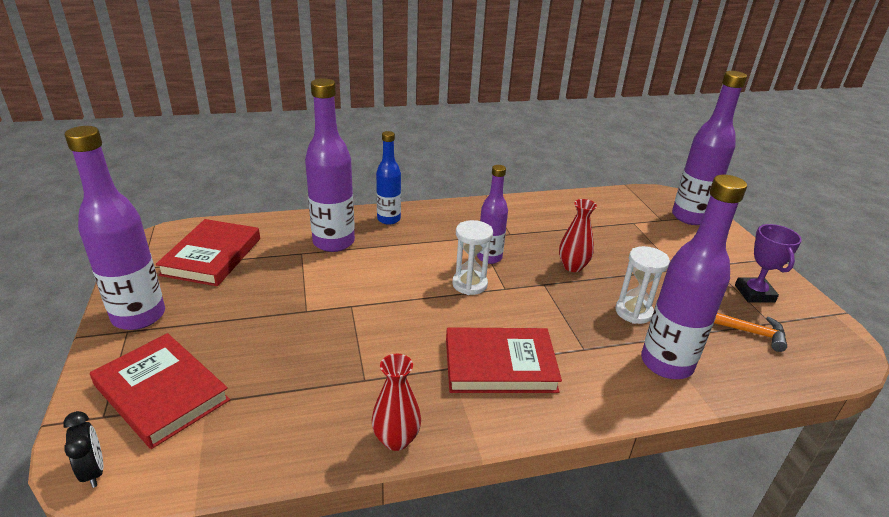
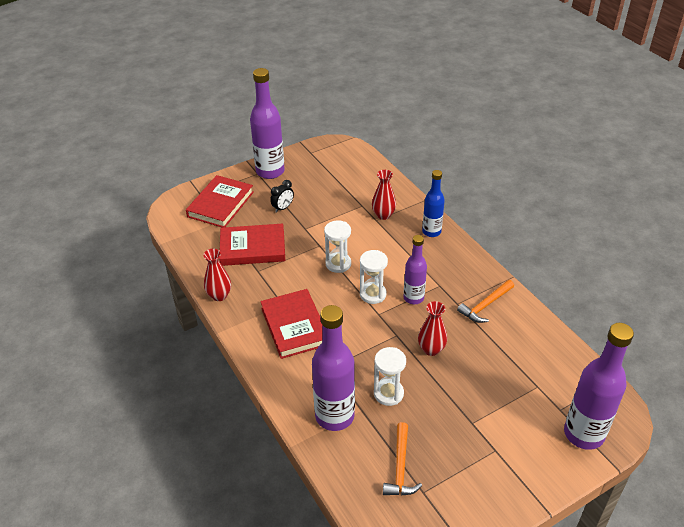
camera: 75 degrees right, 10 degrees up
black clock [63,411,104,488] -> black clock moved to [270,180,294,213]
red book [156,219,260,286] -> red book moved to [219,224,285,266]
purple bottle [305,78,355,252] -> red vase [372,170,396,220]
purple trophy [735,224,802,303] -> none
none -> white hourglass [324,220,351,273]
none -> orange hammer [457,280,514,323]

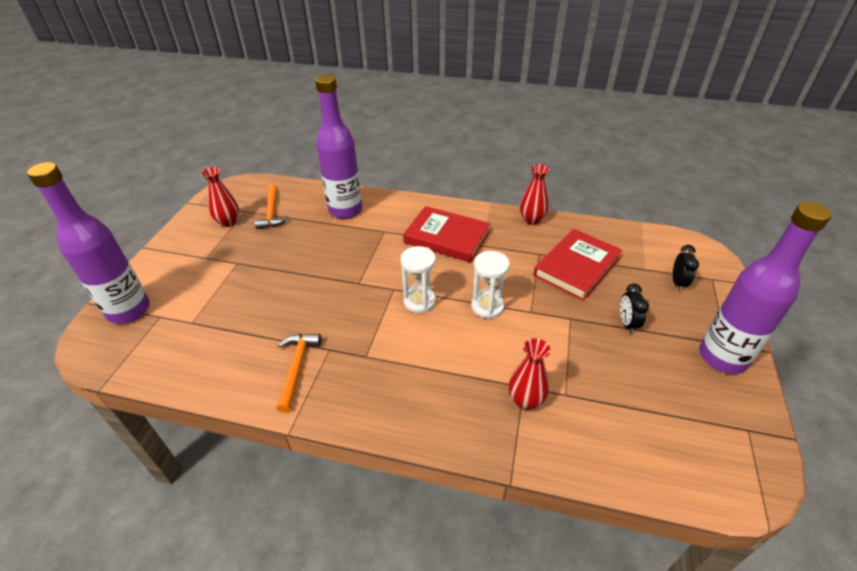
camera: 135 degrees right, 0 degrees up
red book [186,175,254,228] -> black clock [673,245,699,292]
white hourglass [374,347,406,406] -> none
orange hammer [383,422,422,495] -> orange hammer turned 150 degrees counterclockwise [255,184,289,229]
purple bottle [404,235,427,304] -> none
red vase [418,301,447,356] -> red vase moved to [201,167,239,227]
blue bottle [422,170,445,237] -> none

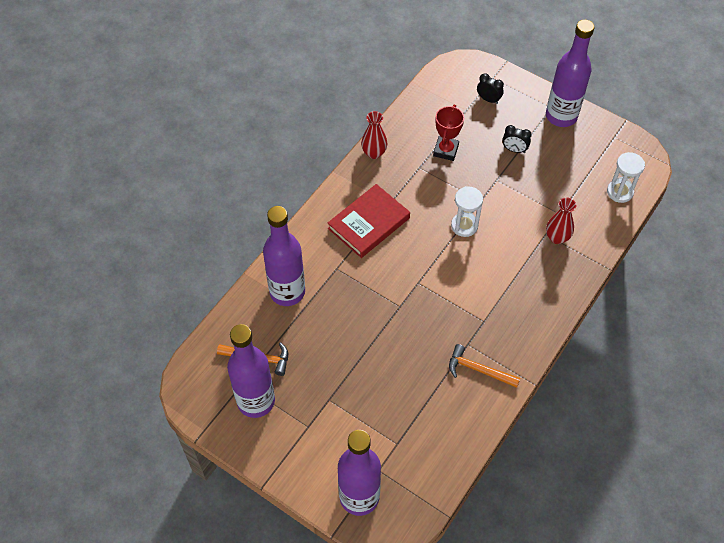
camera: 70 degrees left, 15 degrees up
red vase [201,167,239,227] -> purple bottle [227,324,275,418]
white hourglass [401,246,436,313] -> white hourglass moved to [607,152,645,203]
red book [533,229,622,301] -> red trophy [433,105,464,161]

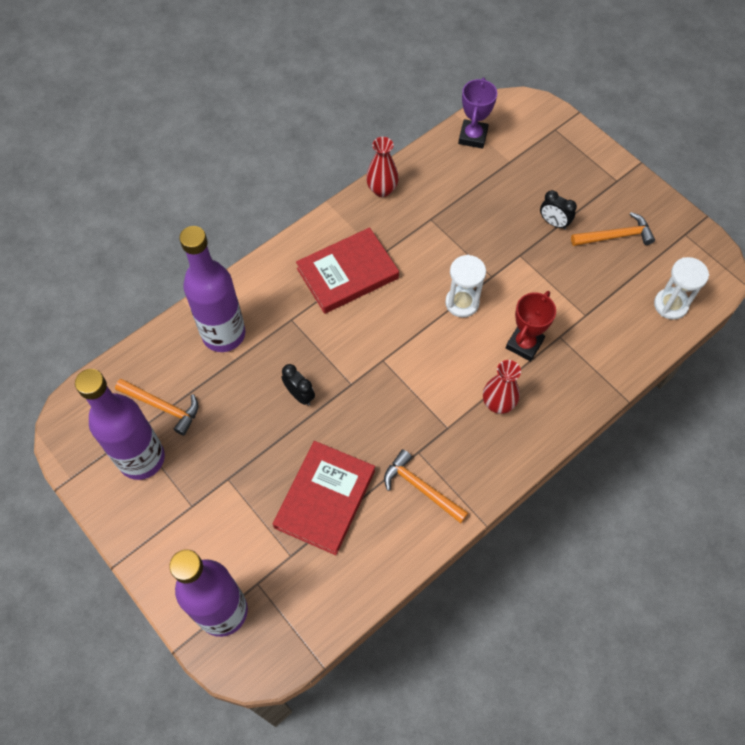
camera: 15 degrees right, 5 degrees up
red trophy [433,105,464,161] -> red trophy moved to [506,291,556,361]
black clock [477,73,504,104] -> black clock moved to [282,364,315,405]
purple bottle [546,20,594,127] -> none
red vase [546,198,577,244] -> red vase moved to [483,360,521,414]
none -> red book [273,441,375,555]
none -> purple trophy [458,78,497,149]
none -> orange hammer [571,212,655,246]

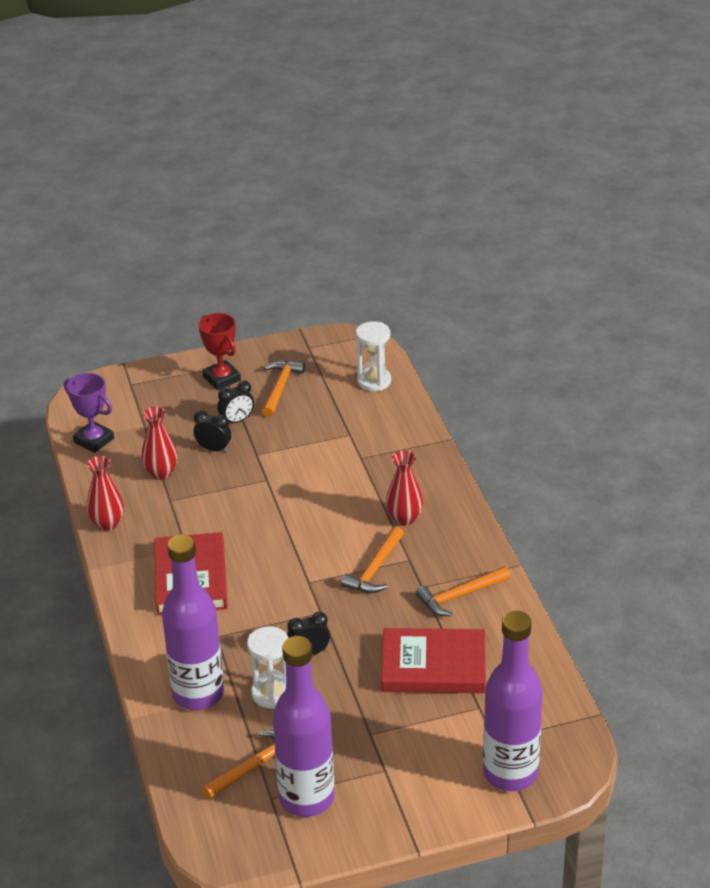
camera: 65 degrees left, 25 degrees down
red book [273,441,375,555] -> red book turned 45 degrees counterclockwise [381,628,486,693]
white hourglass [445,255,486,317] -> white hourglass moved to [247,626,288,709]
red trophy [506,291,556,361] -> red trophy moved to [199,313,241,390]
none -> red vase [141,406,178,480]
none -> black clock [194,410,231,453]
none -> orange hammer [341,526,404,593]

